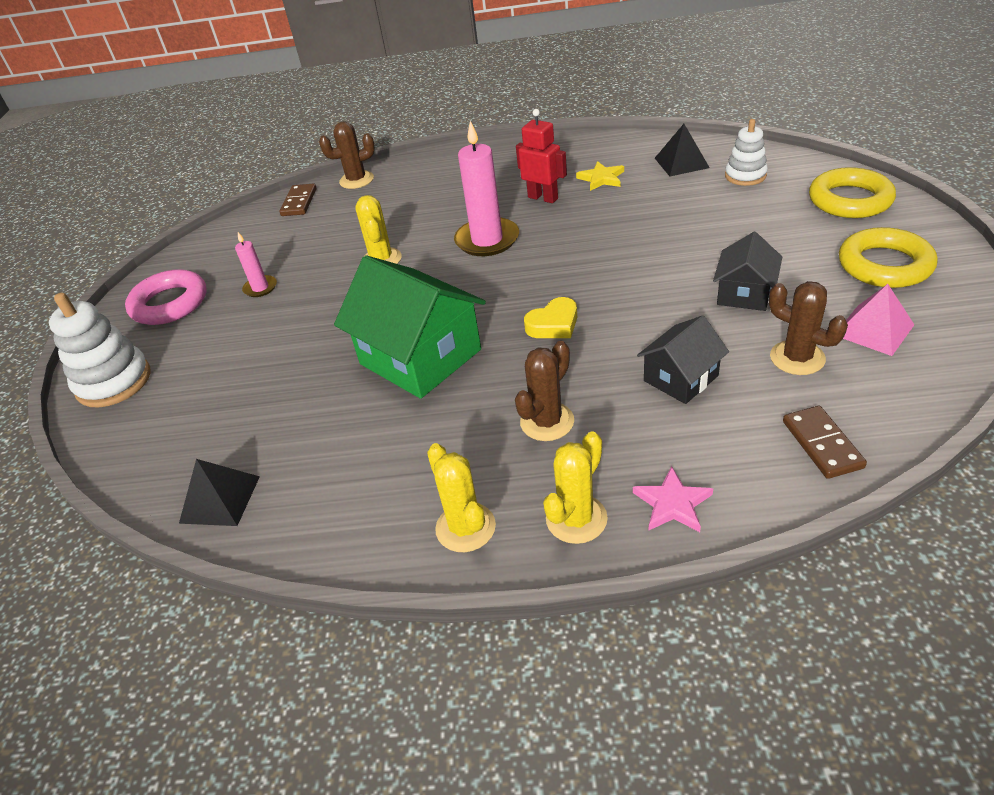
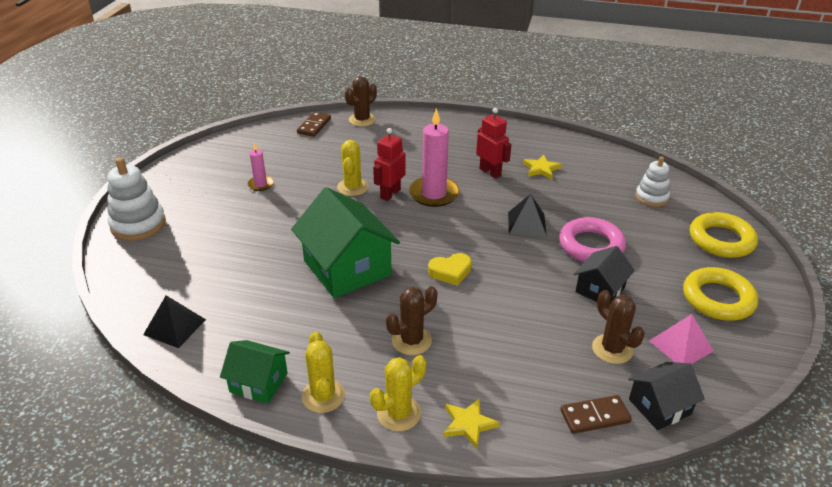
camera: 10 degrees right, 5 degrees down
pink ring [125,269,206,325] -> pink ring moved to [559,217,626,262]
brown cactus [319,121,375,189] -> brown cactus turned 45 degrees counterclockwise [345,76,377,127]
pink star [633,466,713,532] -> yellow star [443,398,500,449]
black house [637,315,729,404] -> black house moved to [628,362,705,430]
black pyramid [655,124,710,176] -> black pyramid moved to [508,194,547,236]
brown domino [783,406,867,479] -> brown domino turned 75 degrees clockwise [561,395,632,434]
none -> green house [220,340,290,404]
none -> red robot [373,128,406,201]

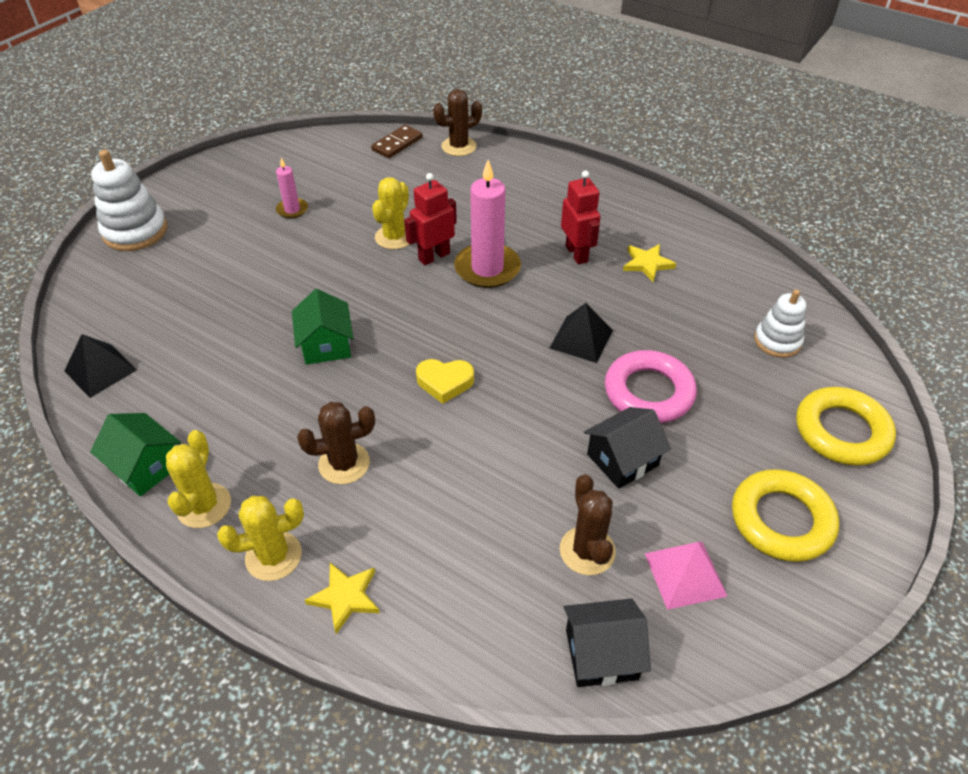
camera: 20 degrees right, 10 degrees up
green house [291,187,400,298] -> green house [292,289,353,365], size x0.55
brown domino [561,395,632,434] -> none

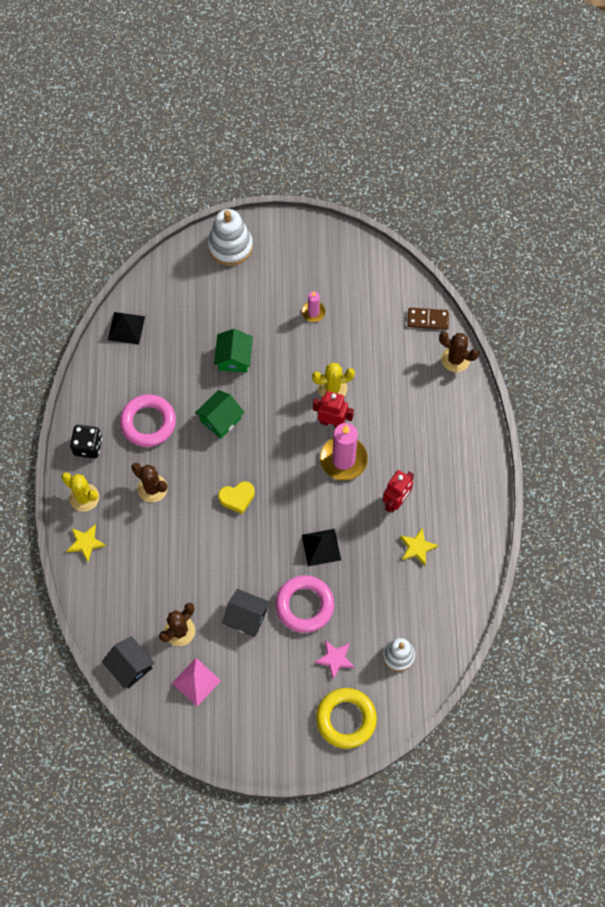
camera: 55 degrees right, 20 degrees up
green house [90,413,181,496] -> green house moved to [214,329,253,372]
yellow cactus [166,430,231,528] -> black dice [70,425,102,458]
yellow heart [416,359,474,404] -> yellow heart turned 75 degrees counterclockwise [218,481,255,514]
yellow ring [732,469,839,562] -> none
none -> pink ring [120,394,176,447]
none -> pink star [314,640,355,679]

